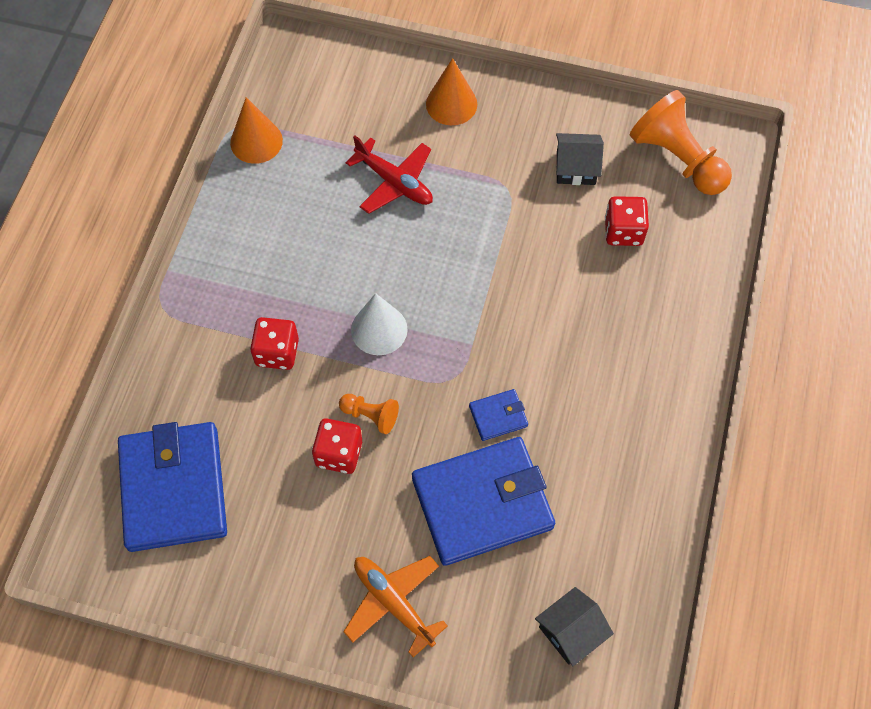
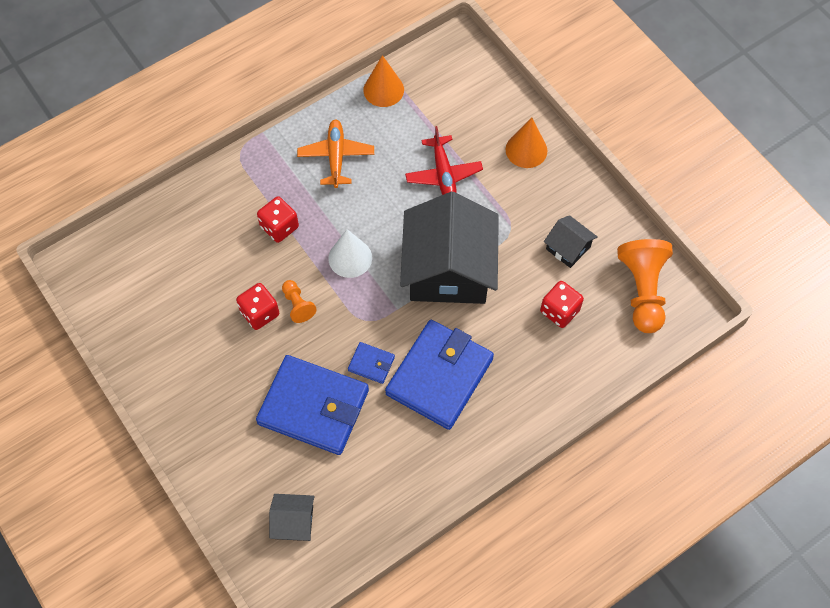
camera: 40 degrees right, 0 degrees up
blue wallet [118,422,227,552] -> blue wallet moved to [385,320,494,430]
orange plane [343,556,448,657] -> orange plane moved to [297,119,374,188]
none -> black house [400,192,499,304]

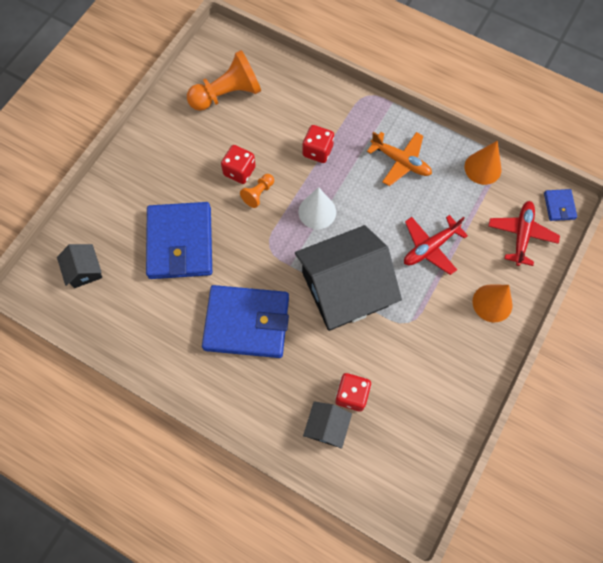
camera: 65 degrees right, 5 degrees up
orange plane [297,119,374,188] -> orange plane turned 60 degrees clockwise [367,132,432,186]
blue wallet [348,342,395,384] -> blue wallet moved to [544,189,577,221]
black house [544,215,597,268] -> black house moved to [303,401,352,449]
orange pawn [617,239,673,333] -> orange pawn moved to [187,50,261,111]
none -> red plane [488,201,560,266]

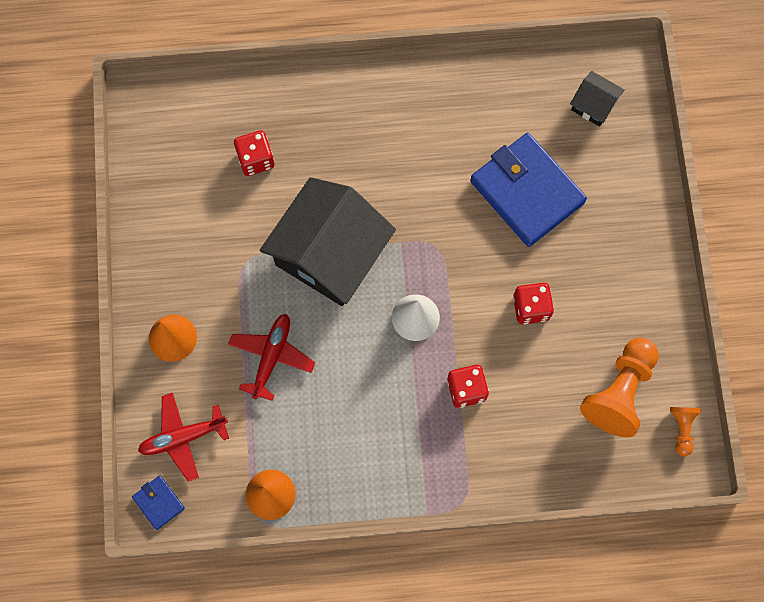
camera: 145 degrees right, 5 degrees up
blue wallet [202,285,289,358] -> none
orange pawn [240,174,274,208] -> orange pawn moved to [670,407,701,456]
black house [303,401,352,449] -> none
orange plane [367,132,432,186] -> none
red plane [488,201,560,266] -> red plane turned 90 degrees clockwise [138,393,229,482]

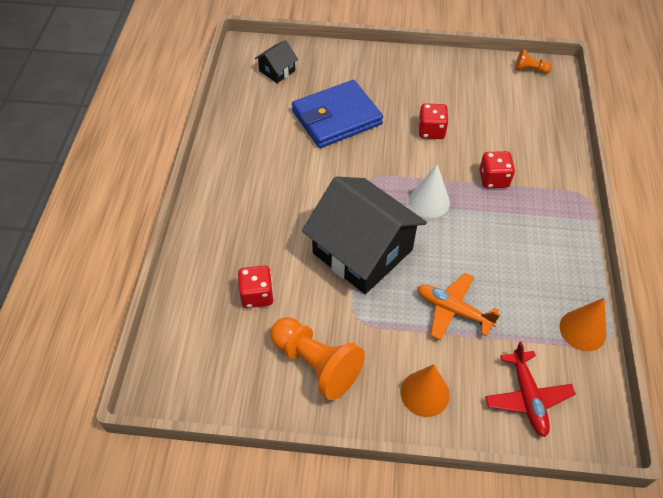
camera: 80 degrees left, 20 degrees down
blue wallet [132,475,185,530] -> none
red plane [228,314,315,401] -> orange plane [417,273,500,340]
orange pawn [580,338,659,437] -> orange pawn moved to [270,317,365,400]

